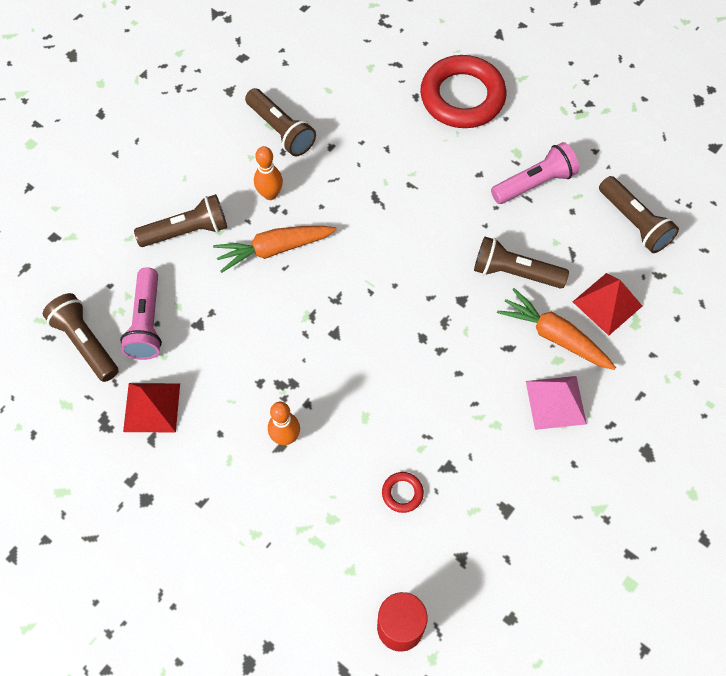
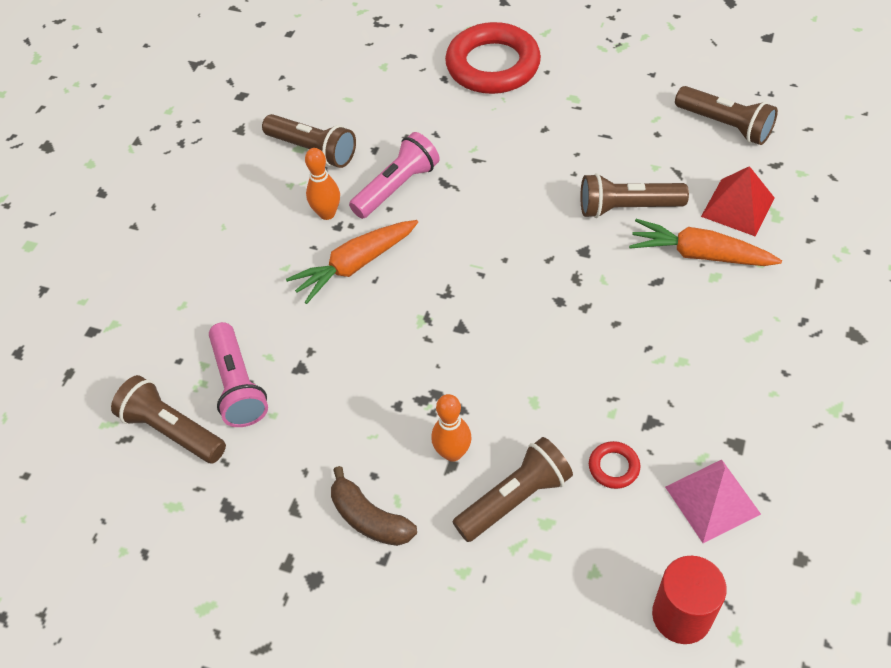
camera: 15 degrees left, 10 degrees down
red pyramid [123,383,180,433] -> none
brown flashlight [134,194,227,247] -> brown flashlight moved to [453,437,573,542]
pink flashlight [491,142,579,204] -> pink flashlight moved to [349,132,440,219]
pink pyramid [526,376,587,430] -> pink pyramid moved to [665,460,761,543]
none -> brown banana [331,466,417,546]

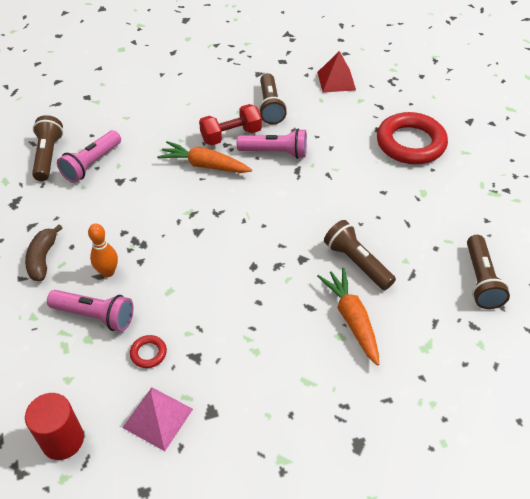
camera: 50 degrees right, 5 degrees down
orange bowling pin [305,148,340,220] -> red dumbbell [199,104,262,146]
brown flashlight [453,437,573,542] -> pink flashlight [47,290,134,331]
red pyramid [701,166,775,236] -> red pyramid moved to [317,51,356,93]

